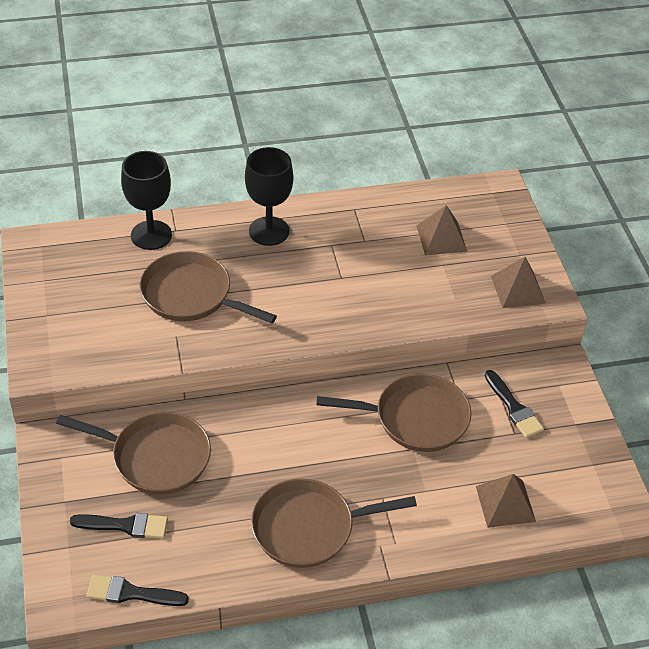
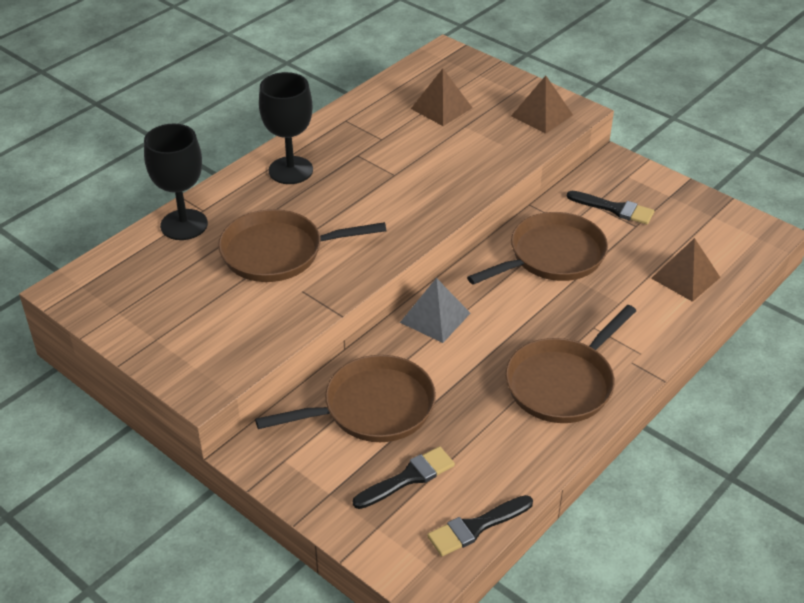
camera: 35 degrees left, 5 degrees down
none -> grey pyramid [400,278,470,343]

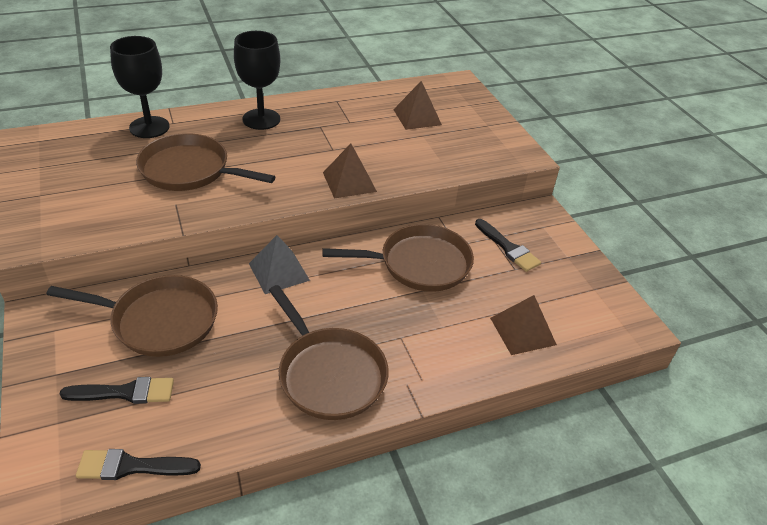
camera: 25 degrees right, 0 degrees up
brown pan [505,305,636,423] -> brown pan turned 105 degrees counterclockwise [269,285,389,420]
brown pyramid [511,76,573,134] -> brown pyramid moved to [323,143,377,199]

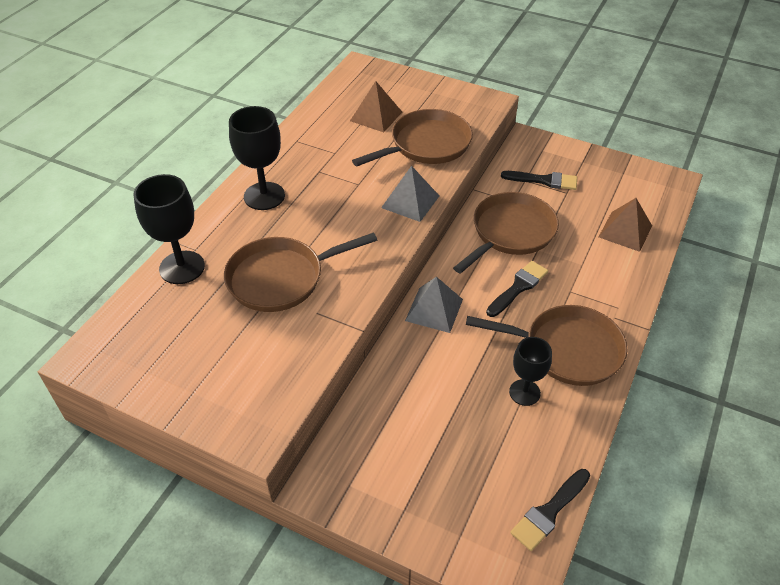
camera: 40 degrees left, 5 degrees up
brown pan [46,275,218,357] -> brown pan moved to [352,109,473,166]
black brush [60,377,174,404] -> black brush moved to [486,261,548,317]
brown pyramid [323,143,377,199] -> grey pyramid [381,166,439,222]
none -> black goblet [509,337,552,406]

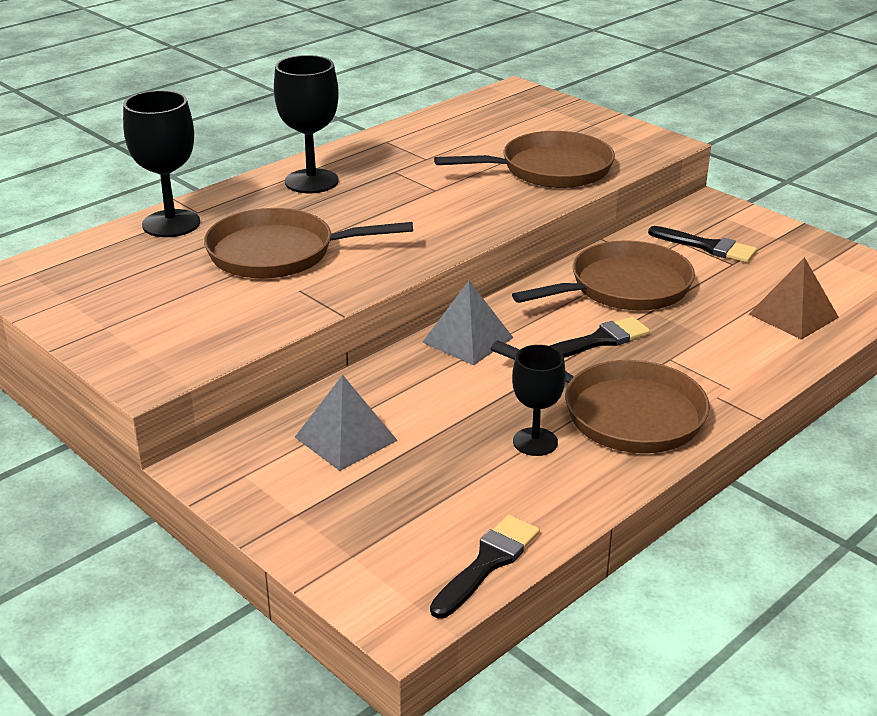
camera: 20 degrees right, 15 degrees down
brown pyramid [350,81,402,132] -> none
grey pyramid [381,166,439,222] -> grey pyramid moved to [295,375,398,471]
black brush [510,469,590,551] -> black brush turned 150 degrees clockwise [430,515,540,619]

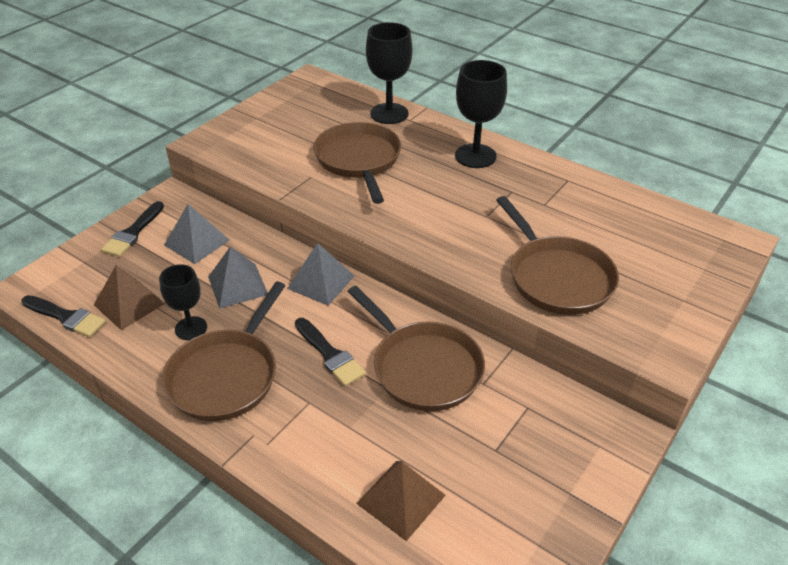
camera: 80 degrees right, 10 degrees up
black brush [648,226,757,263] -> black brush moved to [101,201,164,257]
none -> brown pyramid [94,265,165,330]
none -> grey pyramid [208,246,268,309]

